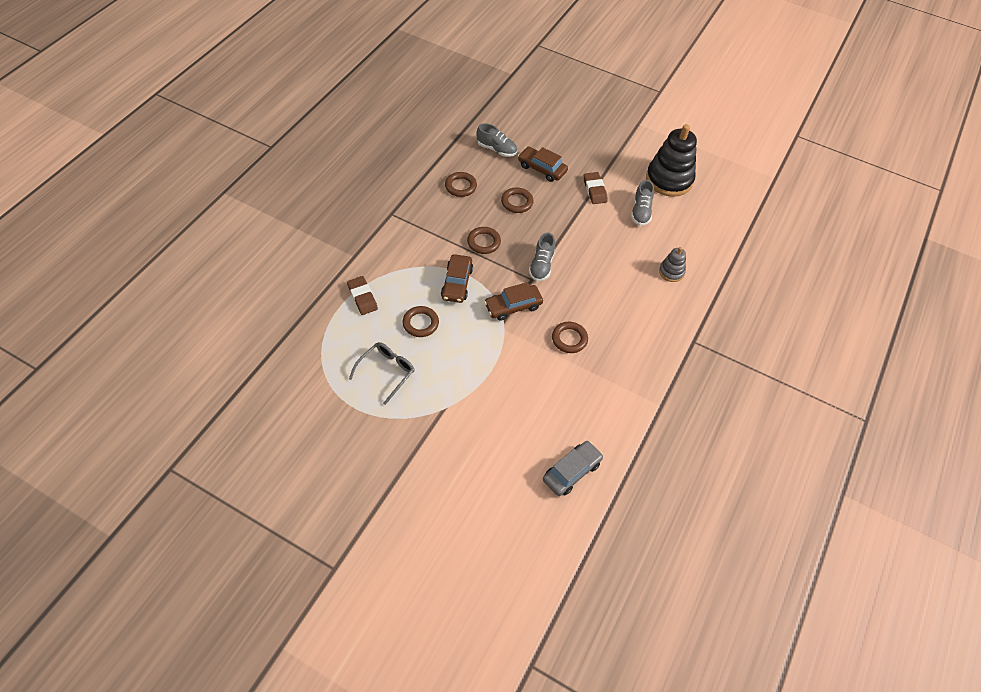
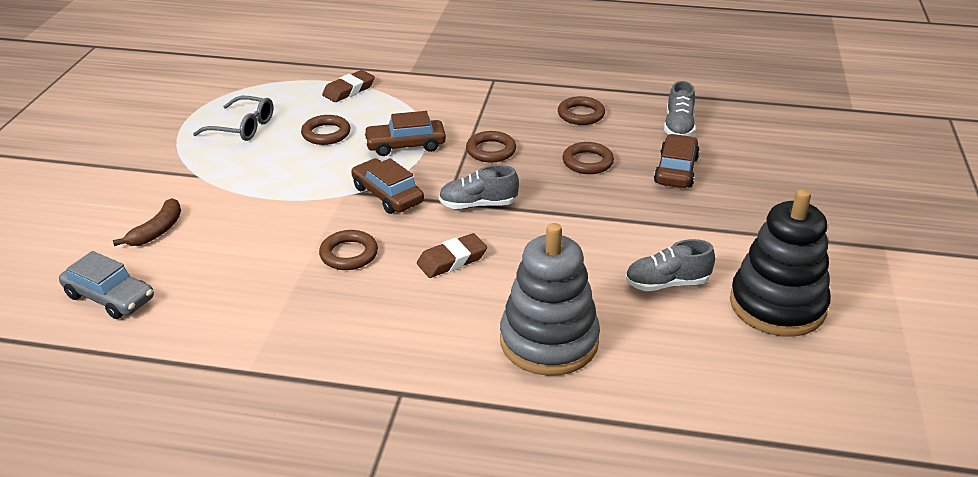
camera: 75 degrees right, 20 degrees down
brown eraser [584,172,608,204] -> brown eraser moved to [417,233,487,278]
grey stacking toy [659,247,686,282] -> grey stacking toy [500,223,600,376], size x2.01
none -> brown banana [113,198,181,246]

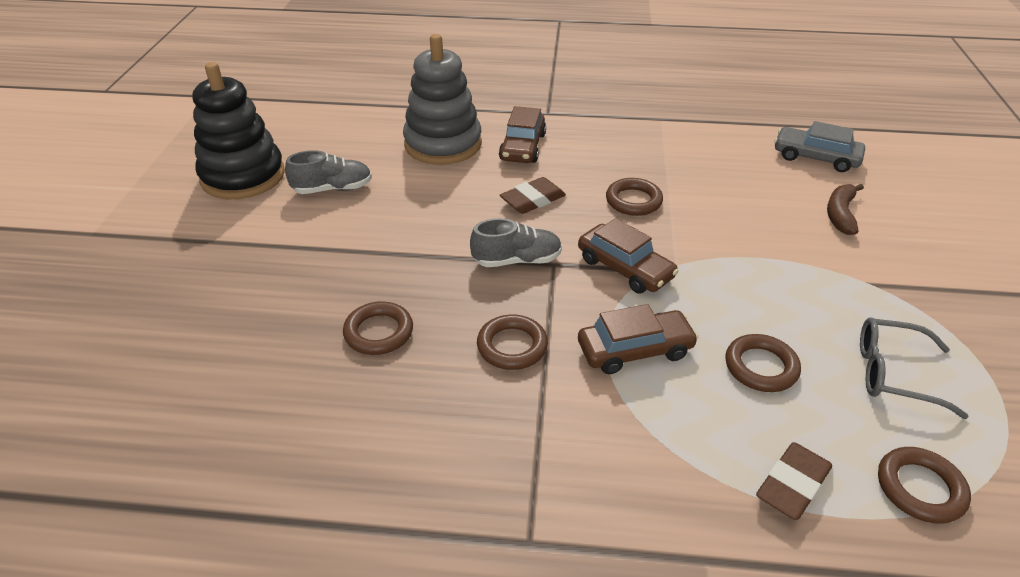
camera: 175 degrees right, 5 degrees up
brown ring [558,96,605,125] -> brown ring moved to [878,447,971,524]
brown car [654,134,700,188] -> brown car moved to [499,106,546,163]
grey shoe [664,81,696,136] -> none

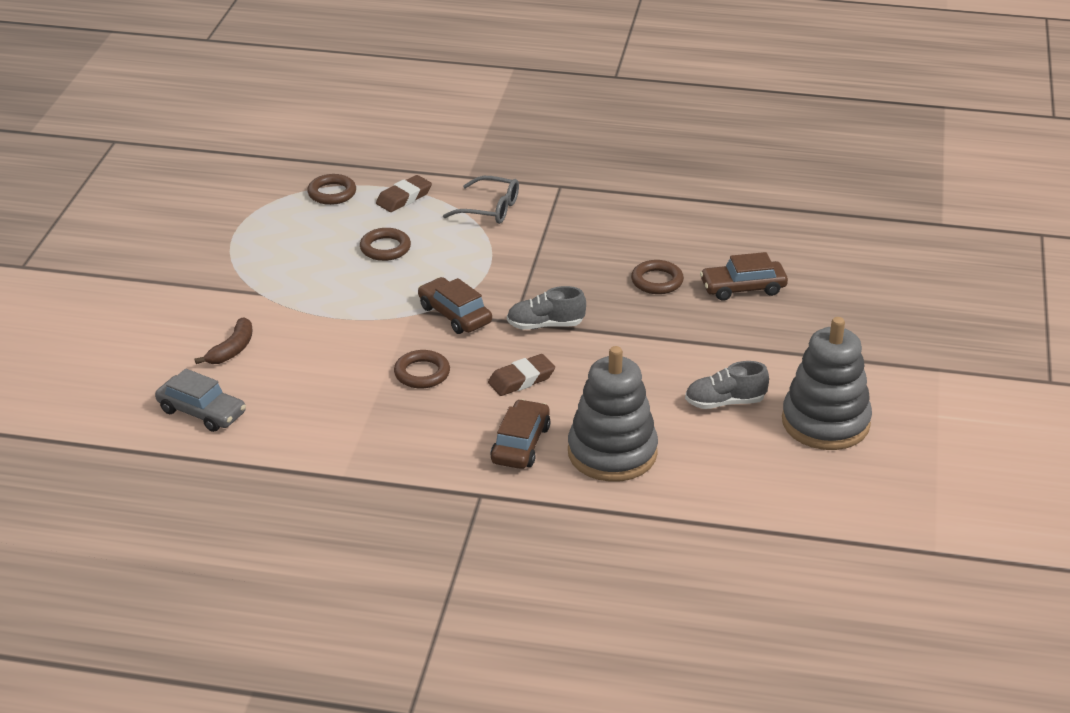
camera: 175 degrees left, 5 degrees down
black stacking toy [193,62,285,199] -> grey stacking toy [782,317,872,450]
brown ring [477,315,548,370] -> none
brown car [578,304,698,374] -> brown car moved to [700,252,788,301]
grey glasses [860,317,969,419] -> grey glasses moved to [443,176,519,224]

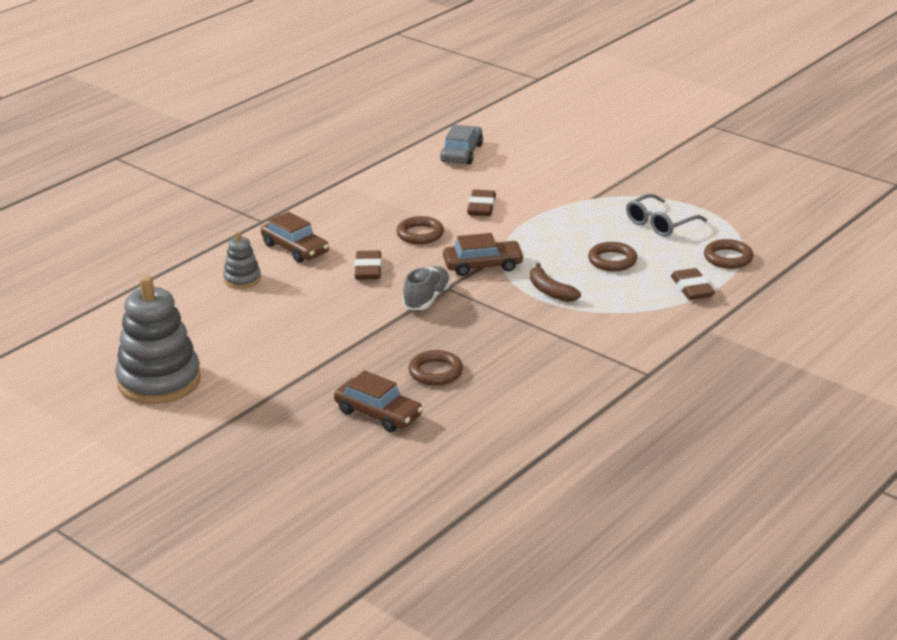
camera: 120 degrees right, 5 degrees down
grey car [155,369,246,432] -> grey car turned 135 degrees clockwise [440,125,483,165]
brown banana [195,317,252,364] -> brown banana moved to [530,263,581,302]
grey glasses [443,176,519,224] -> grey glasses moved to [626,194,707,237]
grey stacking toy [568,346,658,482] -> grey stacking toy [223,231,261,289], size x0.50
grey shoe [685,361,769,409] -> none
brown car [700,252,788,301] -> brown car turned 105 degrees clockwise [334,370,423,432]
none -> brown eraser [467,190,496,216]

